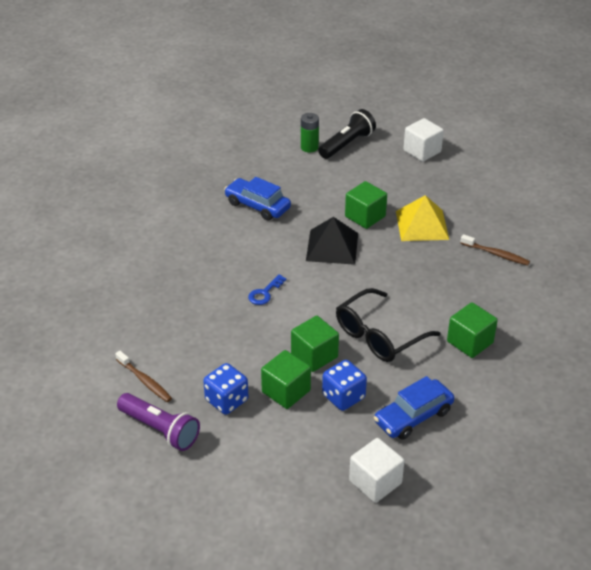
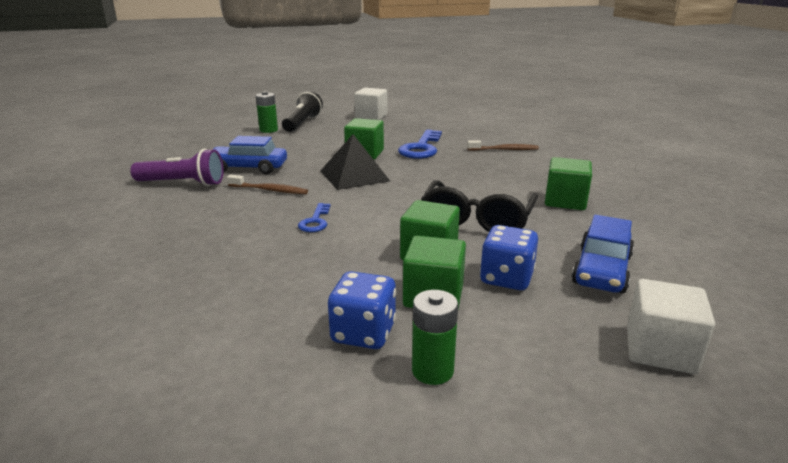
camera: 30 degrees left, 15 degrees down
brown toothbrush [115,351,172,402] -> brown toothbrush moved to [227,175,308,194]
purple flashlight [117,393,200,451] -> purple flashlight moved to [130,149,224,186]
yellow pyramid [396,195,449,241] -> blue key [398,129,442,159]
none -> green battery [412,290,458,385]

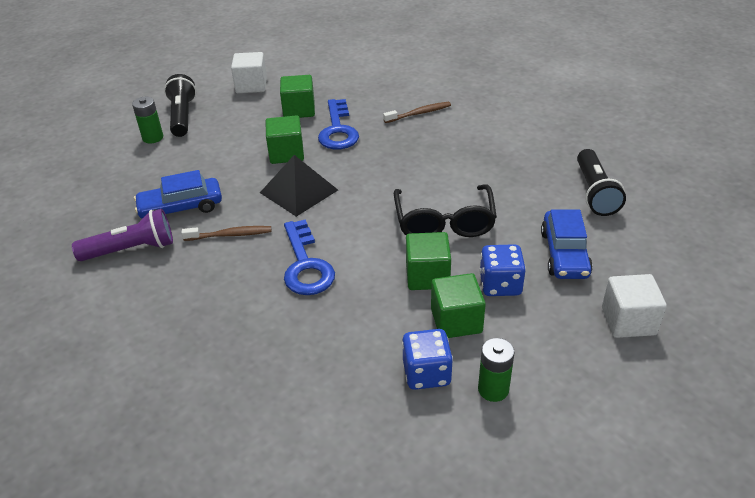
camera: 20 degrees left, 15 degrees up
blue key [298,203,331,232] -> blue key [284,219,335,295], size x1.83
green cube [545,157,592,210] -> green cube moved to [280,75,315,118]
none -> black flashlight [577,149,626,216]

